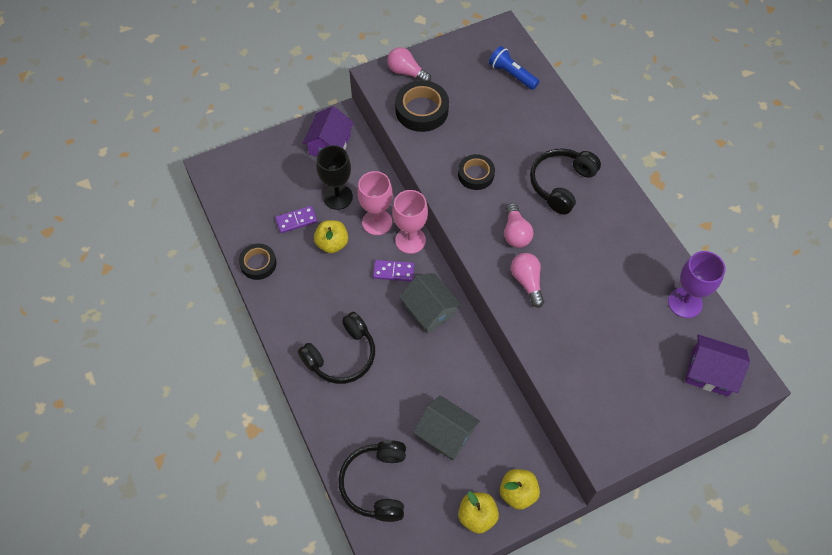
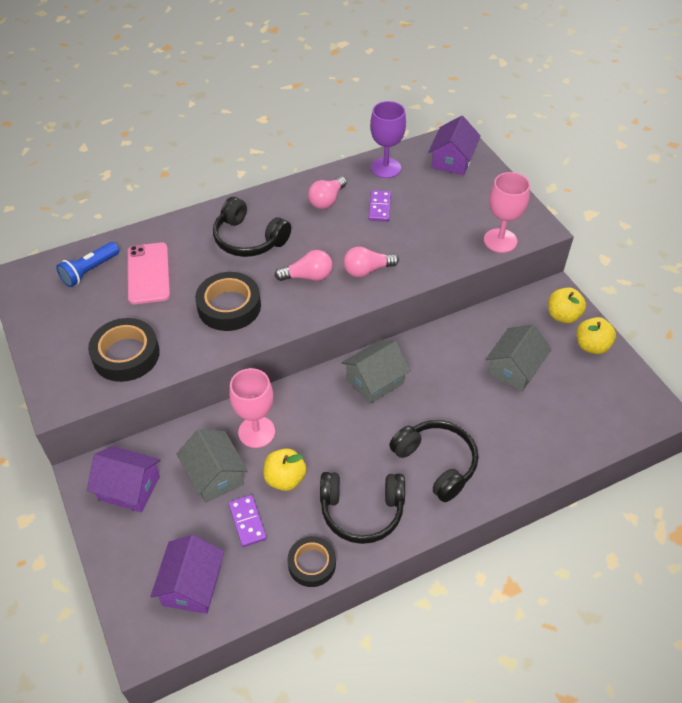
camera: 90 degrees left, 10 degrees down
black goblet [316,145,353,210] -> grey house [177,429,248,503]
black headphones [338,440,406,522] -> black headphones moved to [320,472,405,544]
purple domino [373,260,414,281] -> purple domino moved to [368,190,391,222]
pink light bulb [387,47,431,81] -> pink light bulb moved to [308,176,347,209]
pink goblet [393,190,428,254] -> pink goblet moved to [484,172,530,253]
black tape [458,154,495,190] -> black tape [195,272,261,331], size x1.53
none -> pink phone [128,243,170,304]
none -> purple house [151,535,224,614]

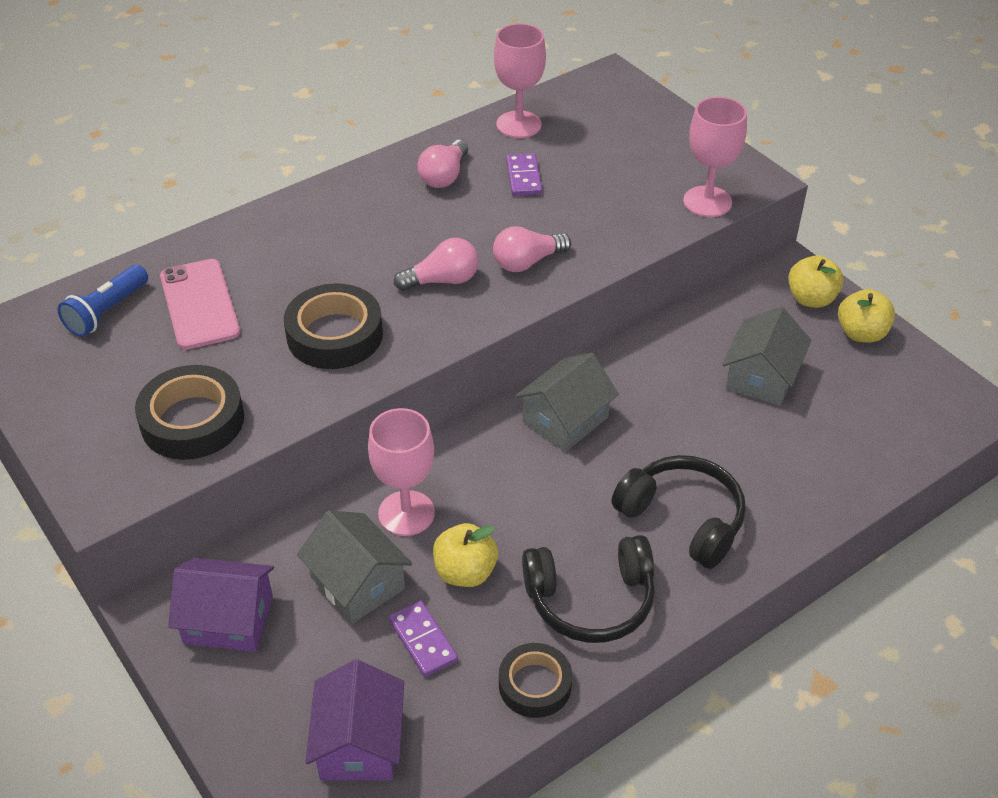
camera: 10 degrees left, 5 degrees down
black headphones [213,197,291,257] -> none
purple goblet [370,101,406,178] -> pink goblet [494,23,546,138]
purple house [428,116,481,175] -> none

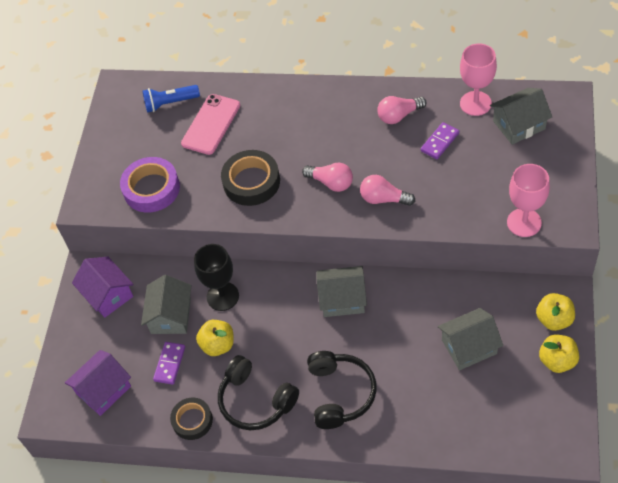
camera: 50 degrees right, 10 degrees up
black tape [135,365,244,460] -> purple tape [120,157,180,213]
pink goblet [368,408,435,536] -> black goblet [194,244,239,311]
none -> grey house [490,88,552,145]

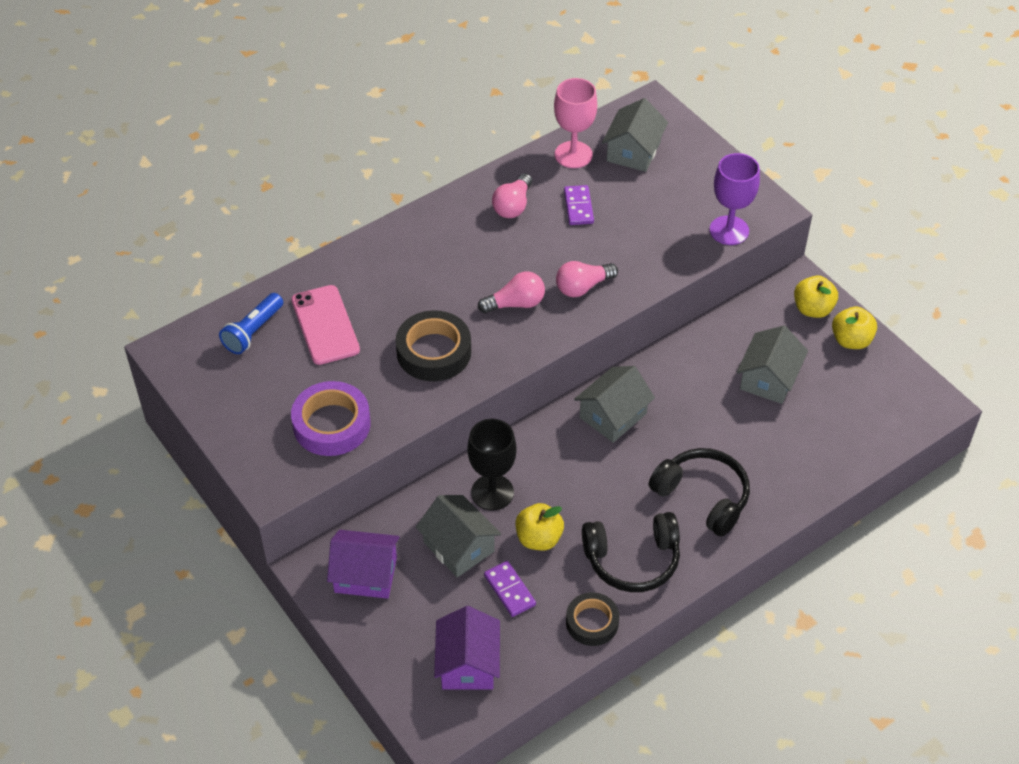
camera: 50 degrees left, 5 degrees down
pink goblet [507,164,550,237] -> purple goblet [710,153,760,245]

